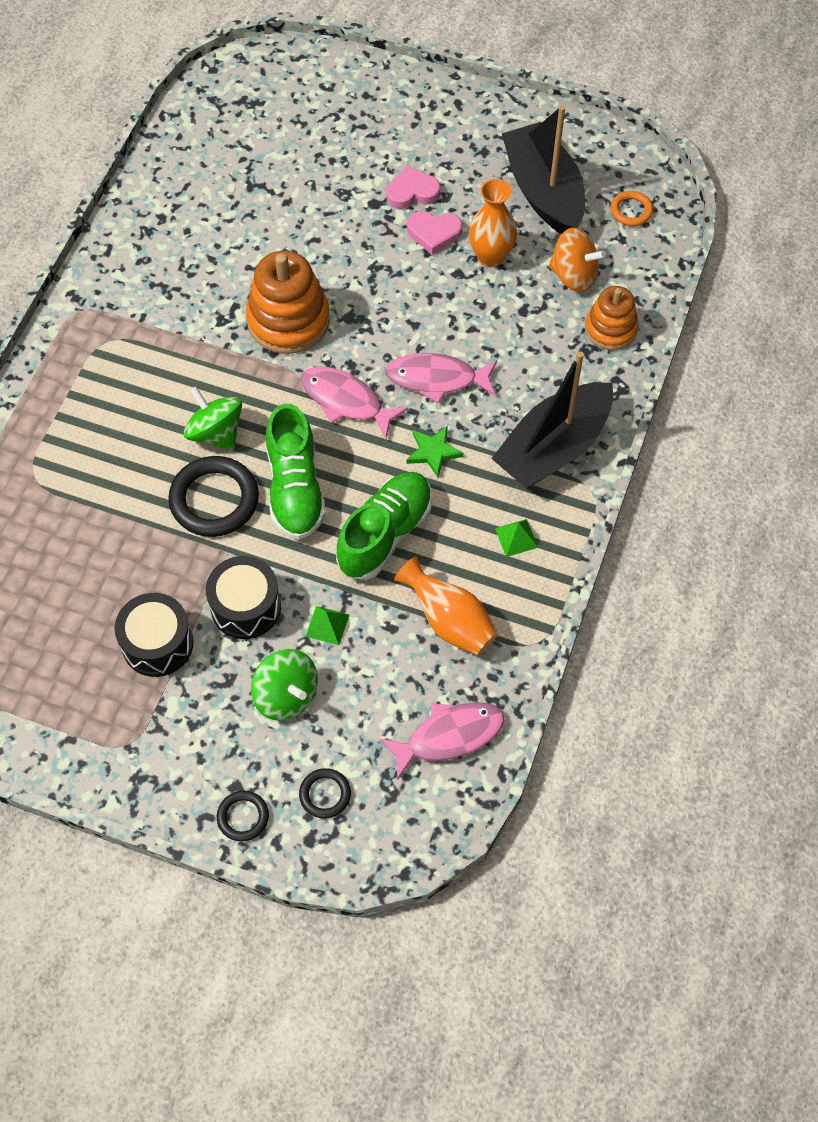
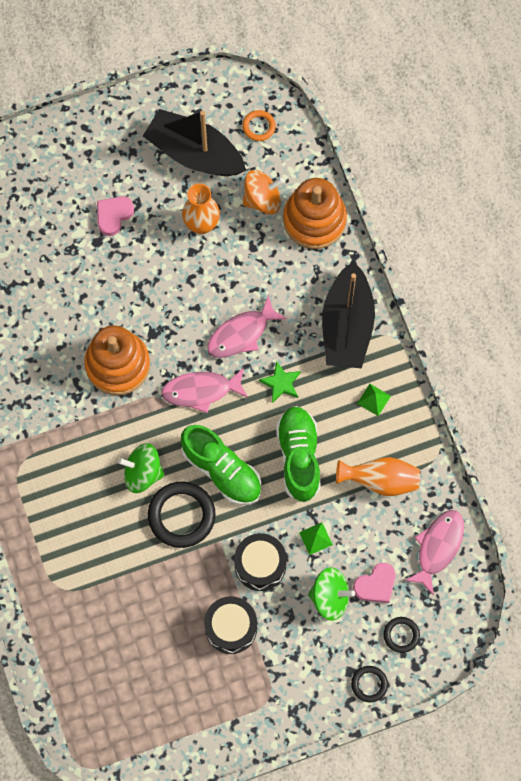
camera: 40 degrees left, 10 degrees up
pink heart [407,211,462,255] -> pink heart moved to [353,563,396,603]
orange stacking toy [585,286,639,350] -> orange stacking toy [283,178,347,249], size x1.59

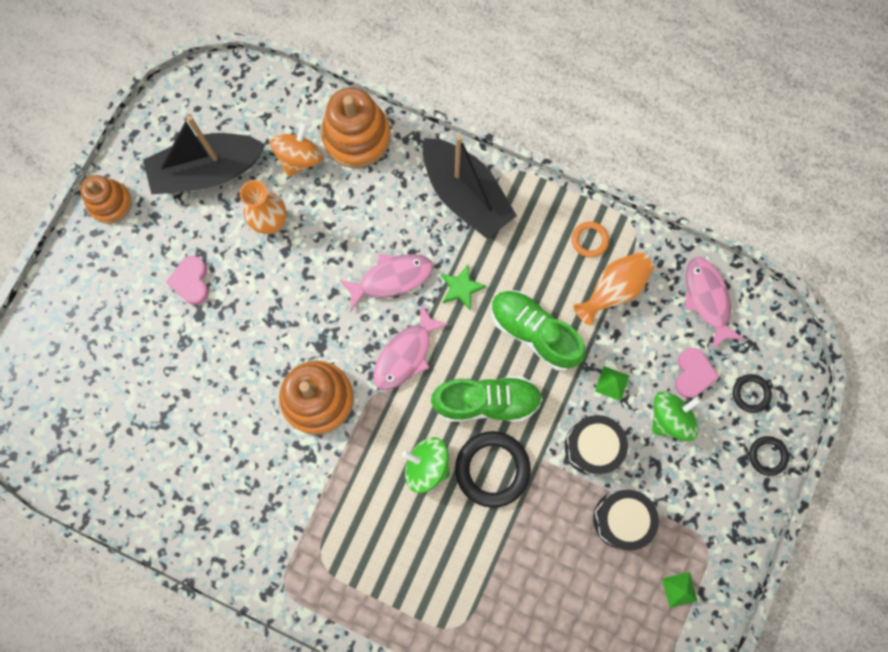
camera: 45 degrees left, 5 degrees up
green spinning top [118,443,165,493] -> green spinning top turned 60 degrees clockwise [402,437,450,493]
pink fish [207,295,287,358] -> pink fish turned 120 degrees counterclockwise [339,254,432,311]
orange ring [242,110,276,141] -> orange ring moved to [572,221,609,258]
green pyramid [357,384,391,416] -> green pyramid moved to [662,572,697,608]
none -> orange stacking toy [80,175,132,224]

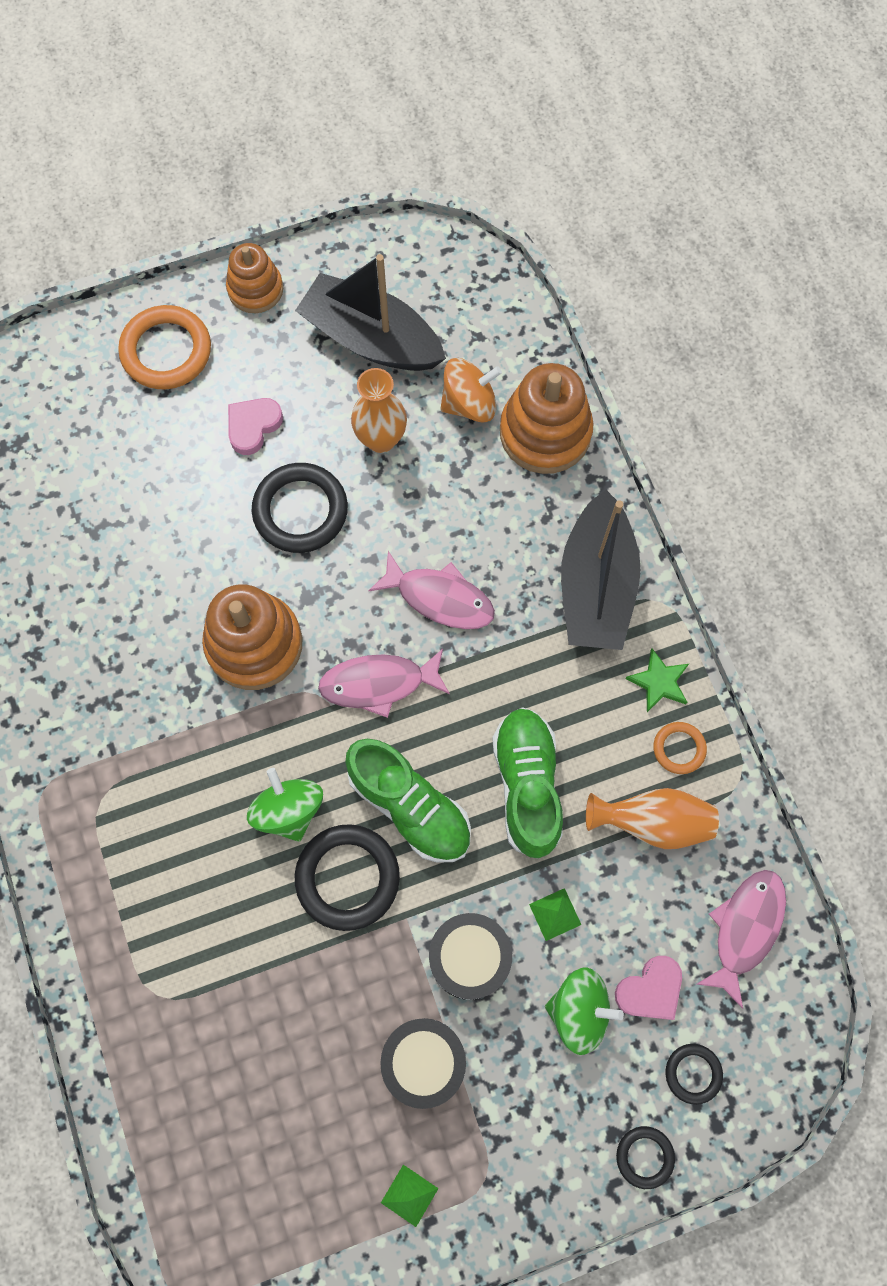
camera: 45 degrees right, 5 degrees down
green star [441,264,486,311] -> green star moved to [626,649,689,712]
none -> orange ring [118,305,211,389]
none -> black ring [252,463,348,553]

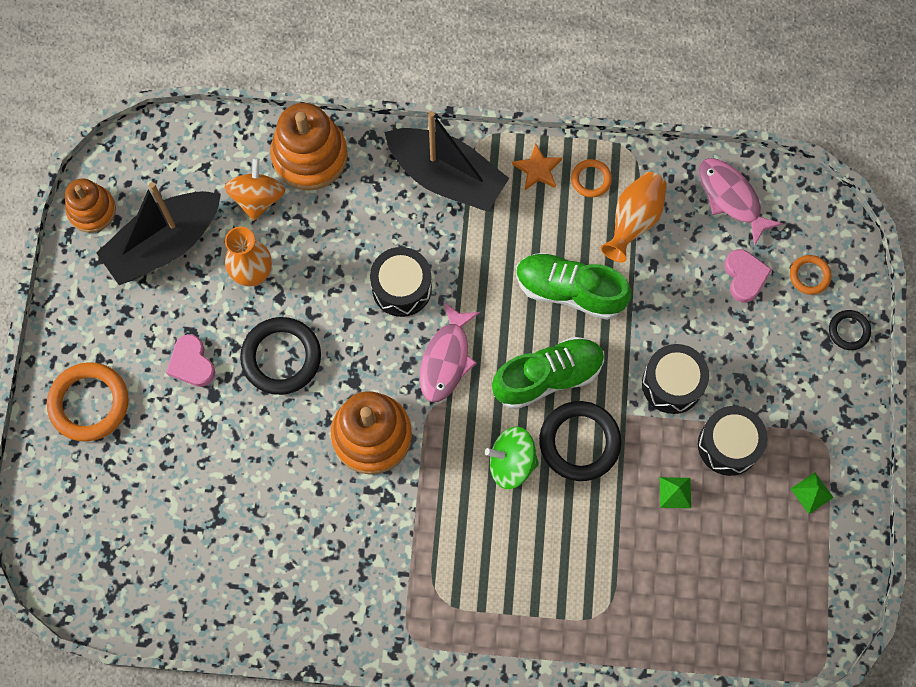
camera: 65 degrees left, 0 degrees up
orange stacking toy [226,243,283,313] -> orange stacking toy moved to [65,179,116,233]
pink fish [369,551,495,629] -> black drum [370,247,432,317]
green pyramid [529,888,581,941] -> green pyramid moved to [660,477,691,508]
green spinning top [545,968,624,1055] -> none
green star [626,649,689,712] -> orange star [512,143,562,190]
black ring [665,1044,723,1105] -> orange ring [790,255,832,295]

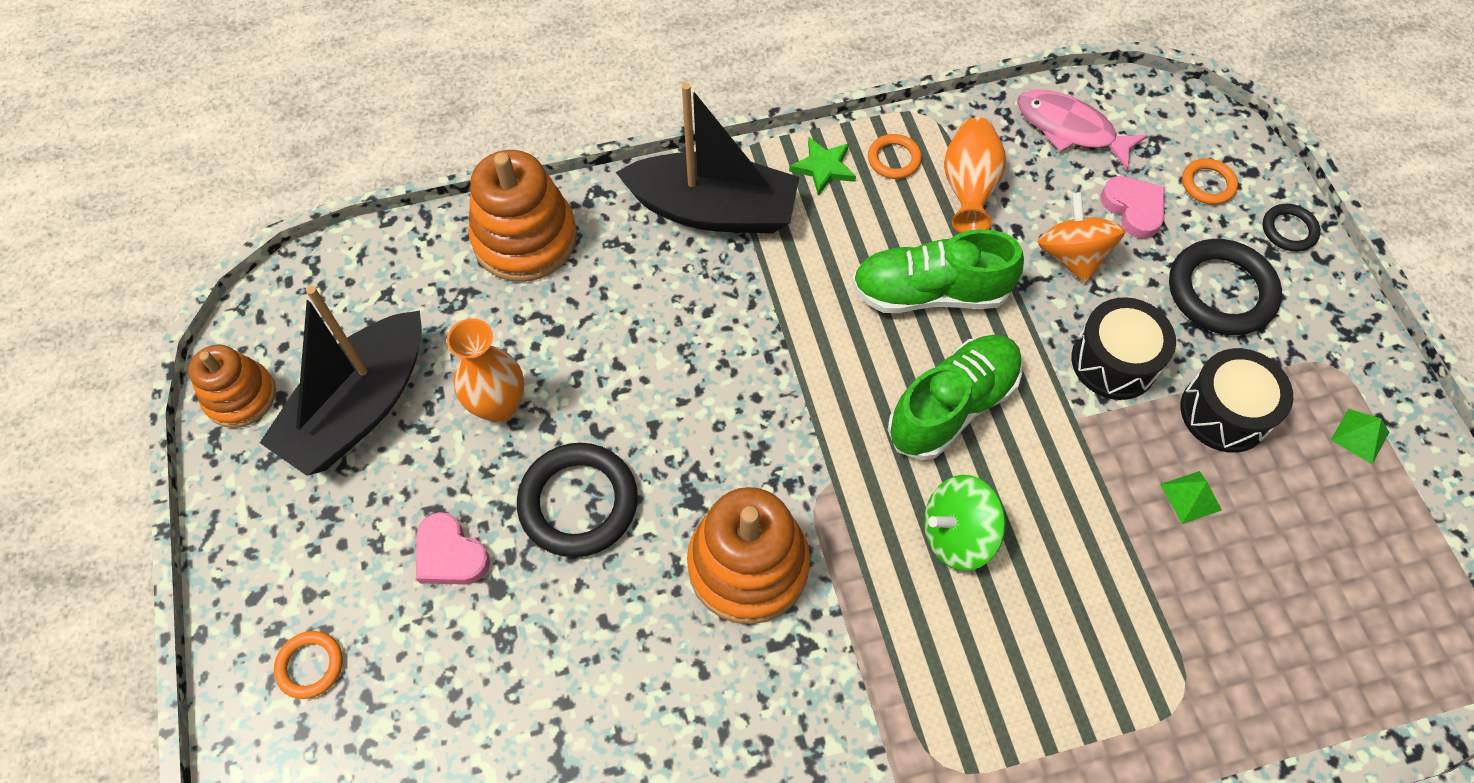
camera: 20 degrees left, 10 degrees down
orange ring [47,362,129,441] -> orange ring [274,631,343,699], size x0.53
orange spinning top [224,157,285,221] -> orange spinning top moved to [1038,192,1125,283]
black drum [370,247,432,317] -> none
pink fish [420,302,480,402] -> none
orange star [512,143,562,190] -> green star [789,137,856,196]
black ring [539,401,622,481] -> black ring moved to [1169,239,1282,335]

